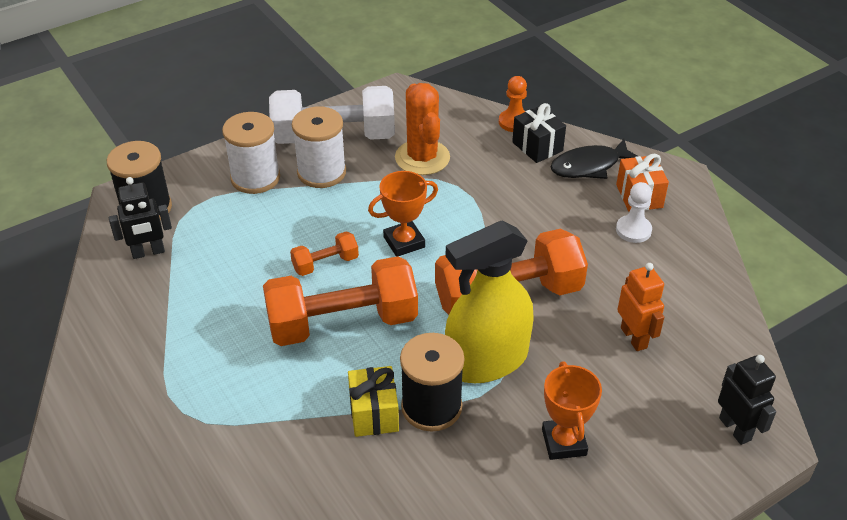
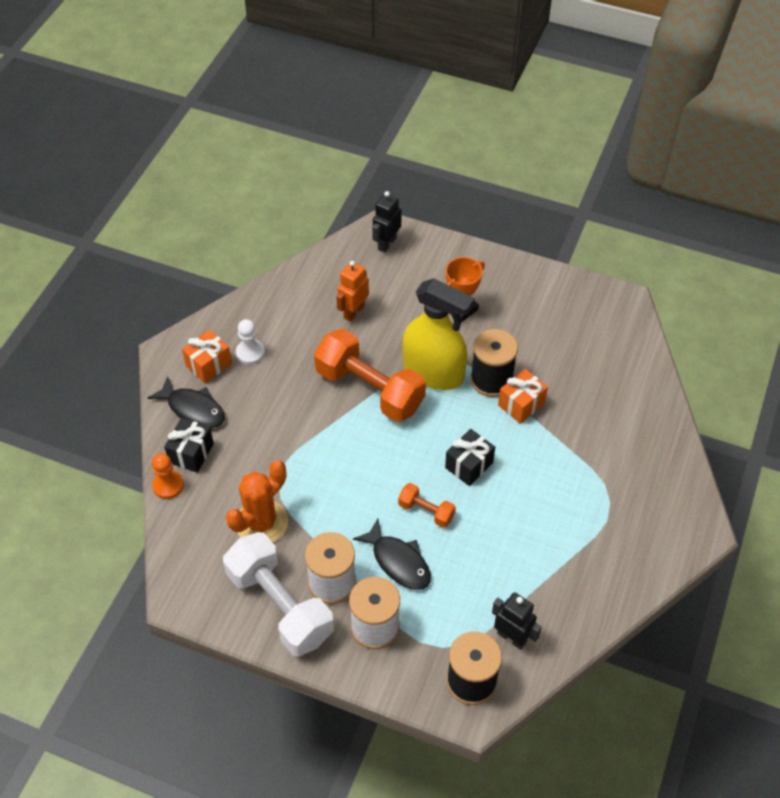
camera: 125 degrees left, 10 degrees up
orange dumbbell [263,256,418,346] -> black gift [445,429,495,486]
yellow gift [348,366,399,437] -> orange gift [498,369,548,424]
orange trophy [368,171,438,257] -> none
none -> black fish [353,519,431,590]

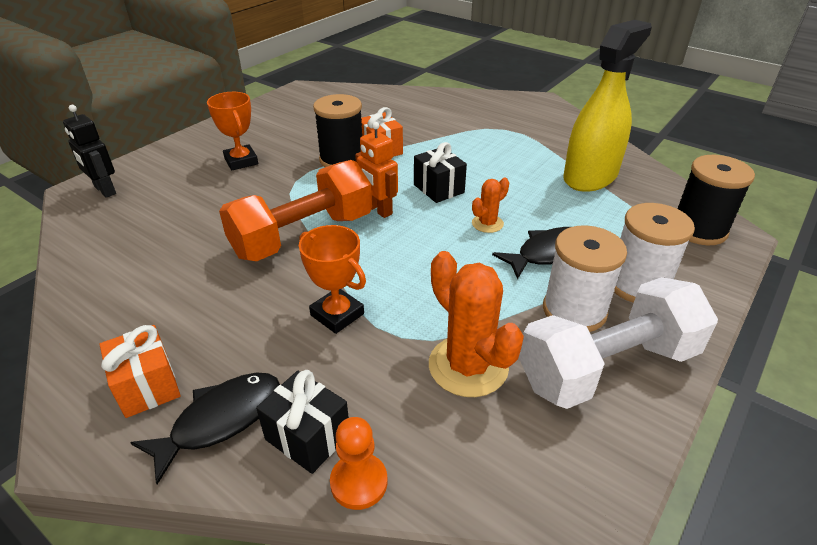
camera: 75 degrees left, 15 degrees down
white pawn [236,319,265,365] -> none
orange robot [336,261,369,321] -> orange robot moved to [355,122,398,218]
orange dumbbell [398,483,456,528] -> orange cactus [472,178,509,233]
yellow spray bottle [403,278,474,390] -> yellow spray bottle moved to [563,20,652,192]
black robot [492,592,542,650] -> none
none -> orange trophy [299,225,366,334]

